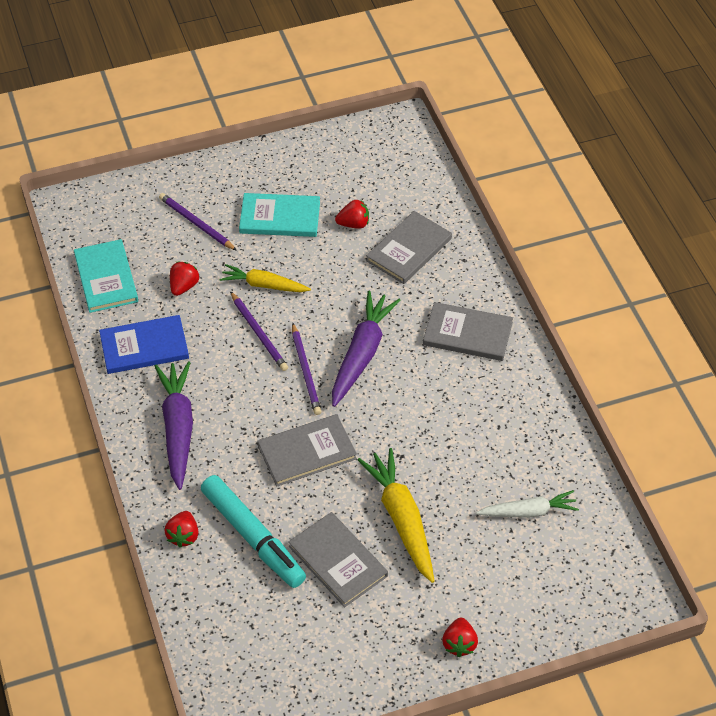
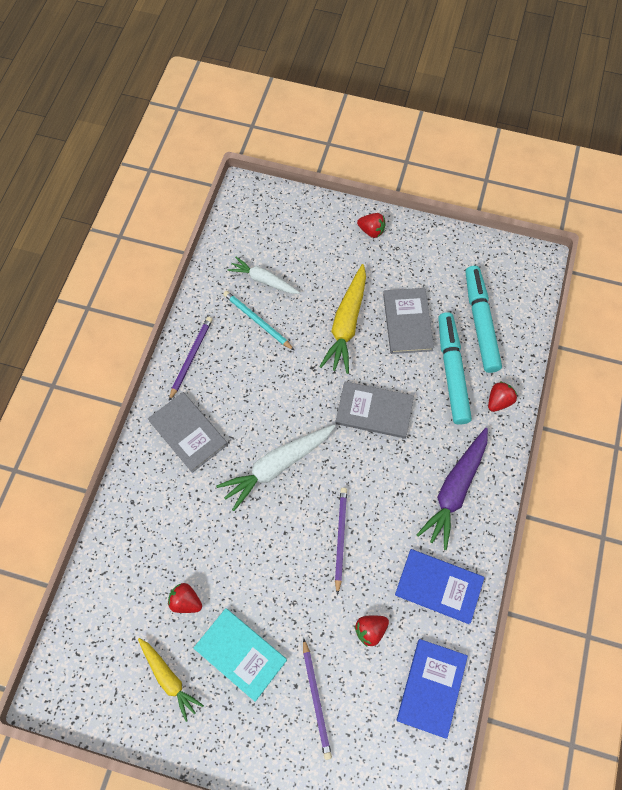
camera: 145 degrees left, 15 degrees up
turquoise book [74,239,138,313] -> blue book [397,639,468,739]
yellow carrot [219,264,311,292] -> yellow carrot moved to [138,638,204,722]
purple pencil [292,322,322,415] -> purple pencil moved to [169,317,213,401]
purple carrot [332,291,401,407] -> white carrot [216,425,335,511]
grey book [366,211,452,284] -> none
red strawberry [442,618,478,657] -> red strawberry turned 75 degrees clockwise [357,213,386,238]
none -> turquoise pencil [223,291,294,350]
none -> turquoise marker [466,266,502,373]

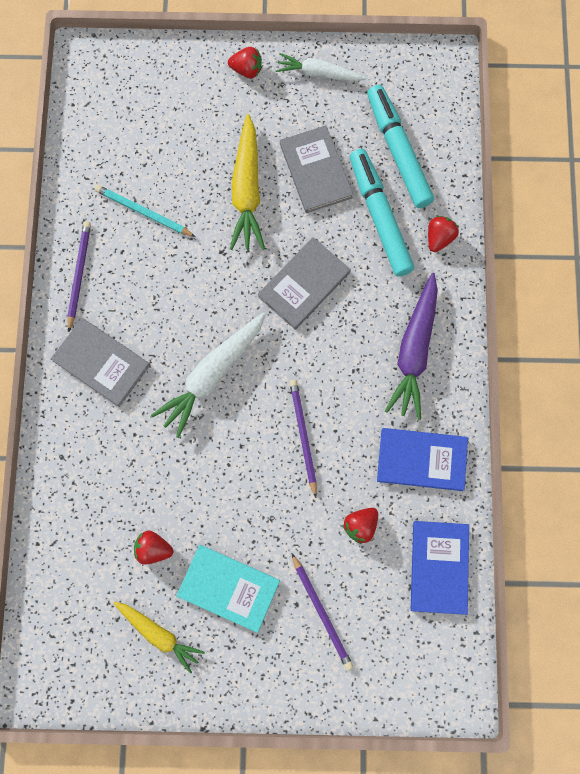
camera: 15 degrees left, 10 degrees up
white carrot [227,257,300,294] -> white carrot moved to [276,53,366,82]
grey book [335,382,414,438] -> grey book turned 45 degrees counterclockwise [258,237,351,330]

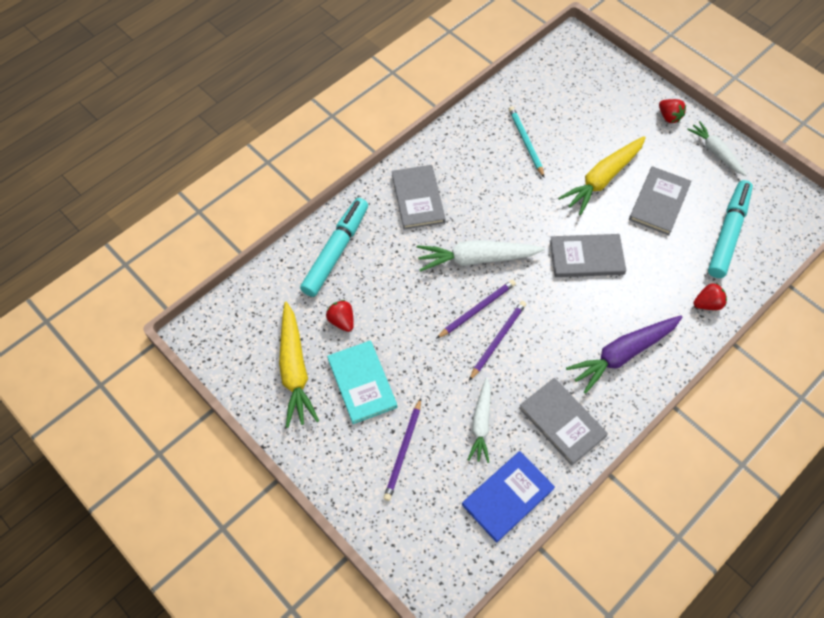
camera: 45 degrees right, 15 degrees down
purple pencil [67,221,91,332] -> purple pencil moved to [436,280,516,339]
yellow carrot [113,602,205,674] -> yellow carrot [279,302,319,428], size x1.56
red strawberry [343,508,378,544] -> white carrot [468,377,491,463]
turquoise marker [350,149,414,276] -> turquoise marker moved to [300,198,368,297]
blue book [377,428,468,491] -> grey book [519,378,608,466]

